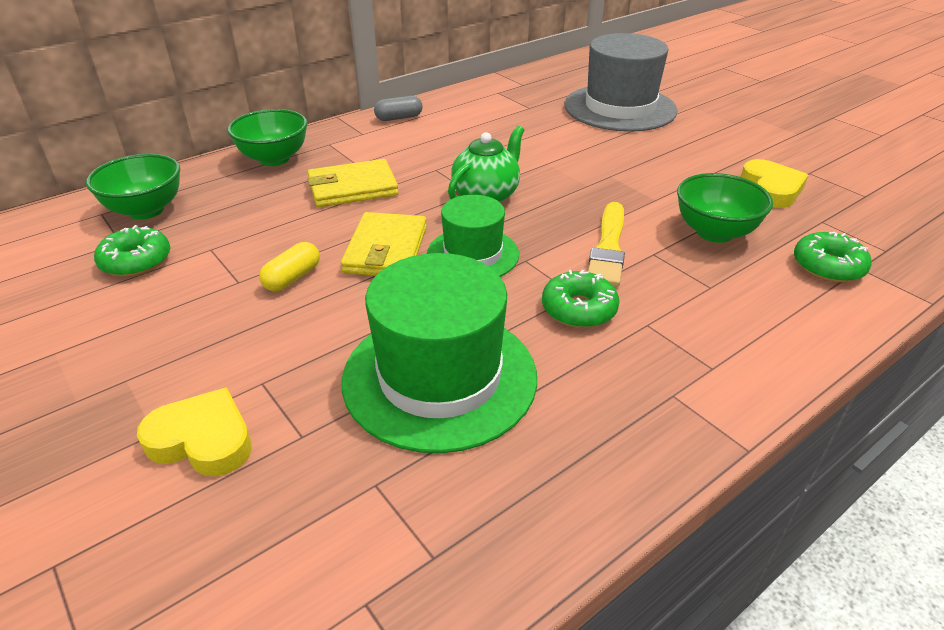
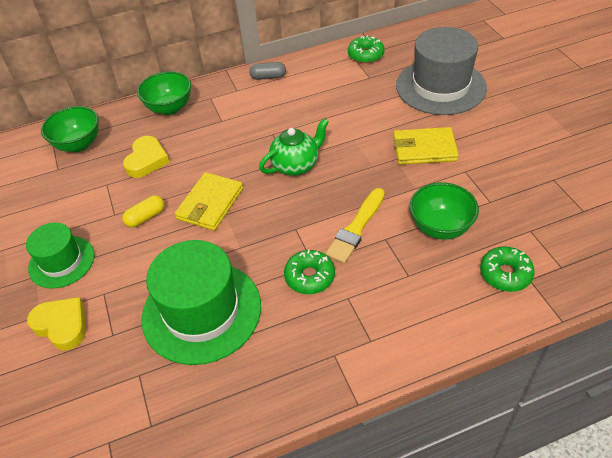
camera: 20 degrees right, 10 degrees up
green donut [94,225,170,277] -> green donut moved to [348,35,384,63]
yellow wallet [307,159,399,207] -> yellow wallet moved to [393,127,459,165]
green hat [427,195,519,277] -> green hat moved to [26,223,94,289]
yellow heart [741,159,808,208] -> yellow heart moved to [123,136,170,178]

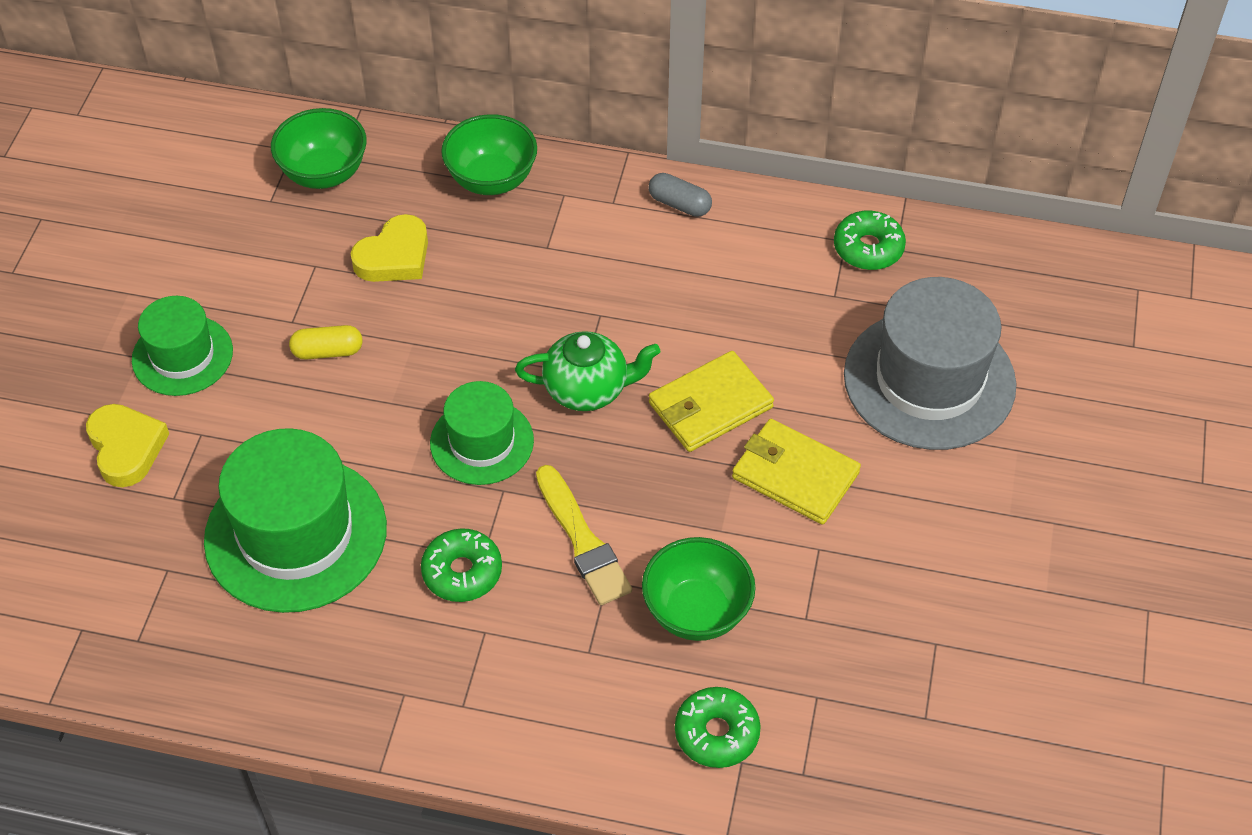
camera: 30 degrees right, 5 degrees up
yellow wallet [175,172,243,231] -> yellow wallet moved to [649,351,774,452]
yellow brush [325,188,385,264] -> yellow brush turned 90 degrees counterclockwise [536,465,632,605]
none -> green hat [430,381,534,485]

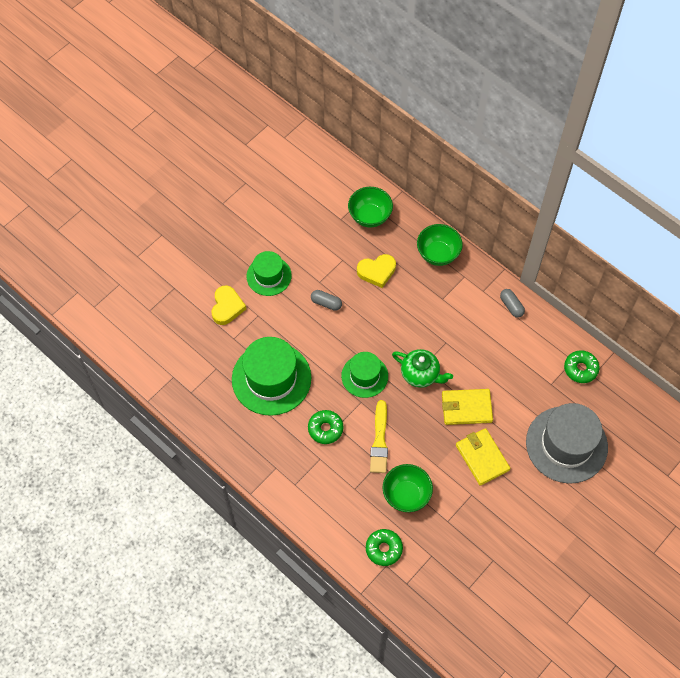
camera: 30 degrees right, 10 degrees up
yellow capsule [289,325,363,359] -> grey capsule [311,290,342,311]

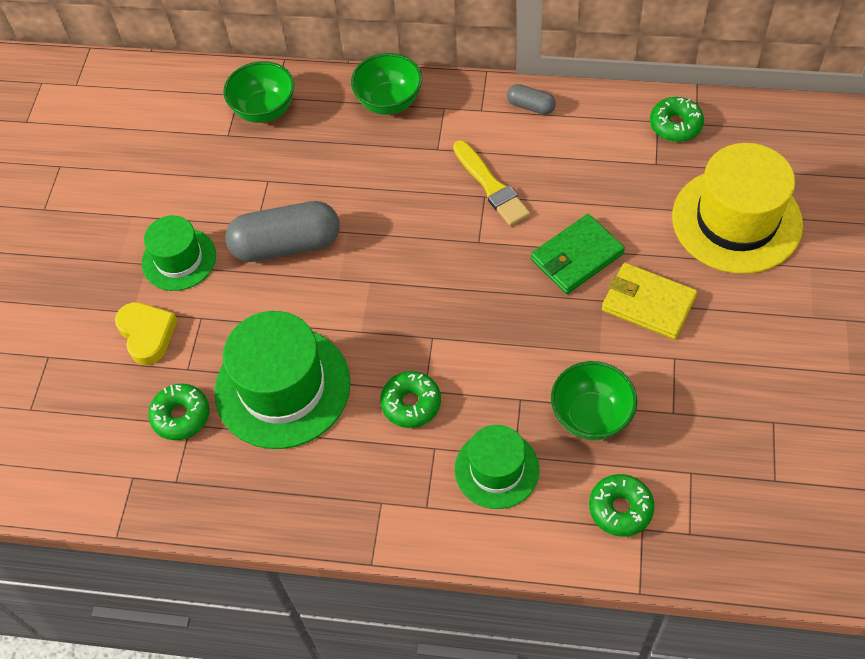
camera: 30 degrees left, 5 degrees down
grey capsule [311,290,342,311] -> grey capsule [225,201,340,262], size x2.09
green hat [341,352,388,398] -> green hat moved to [455,425,539,509]
yellow heart [357,254,396,288] -> none
yellow brush [370,400,388,473] -> yellow brush moved to [453,140,530,226]
green teapot [392,349,453,388] -> none
yellow wallet [442,389,493,425] -> green wallet [531,214,625,294]
grey hat [526,403,608,484] -> yellow hat [672,143,803,274]
none -> green donut [148,384,209,440]

